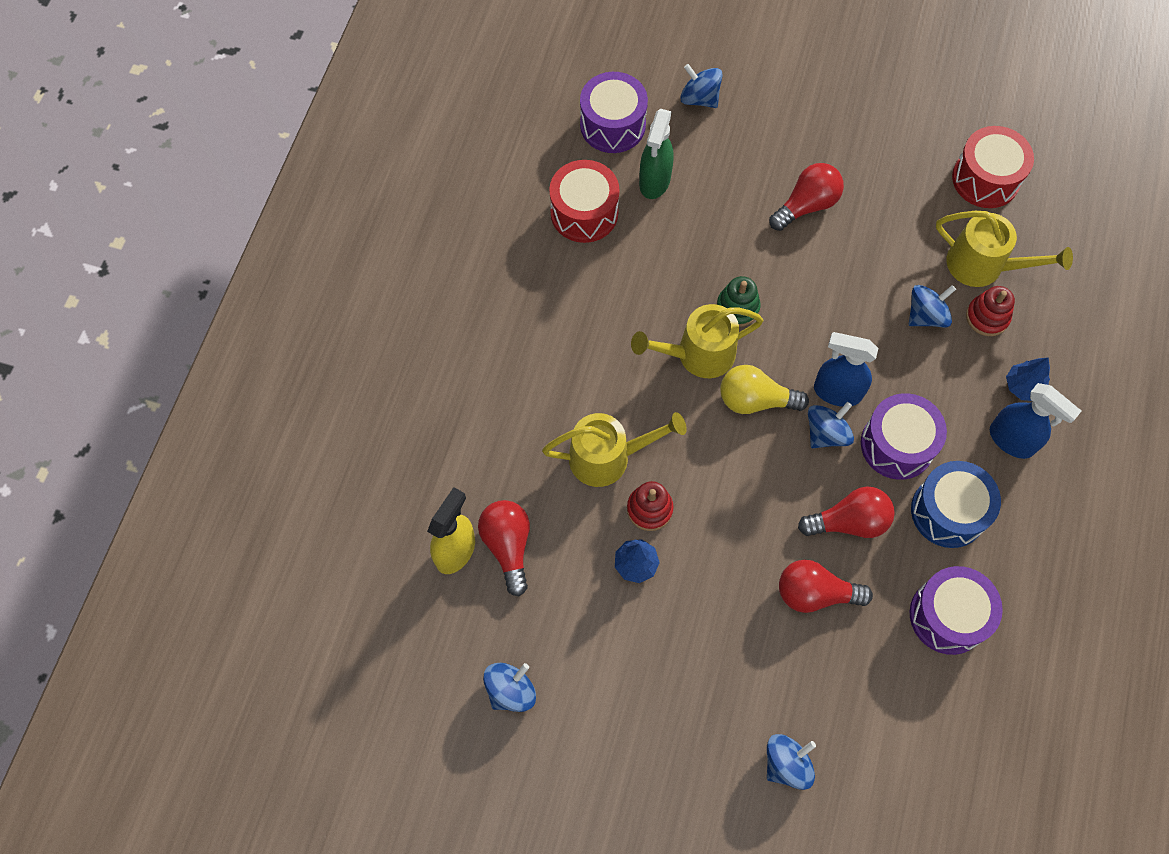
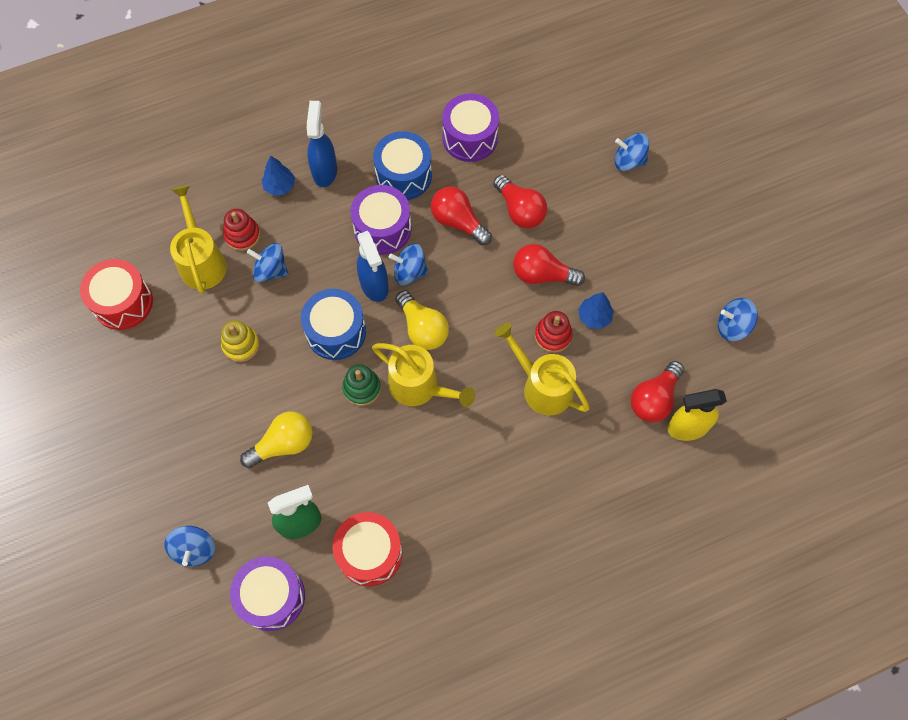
camera: 130 degrees left, 0 degrees up
red light bulb [769,163,844,231] -> red light bulb moved to [513,244,585,286]
none -> yellow stacking toy [221,320,260,362]
none -> yellow light bulb [240,411,313,468]
none -> blue drum [301,289,366,360]

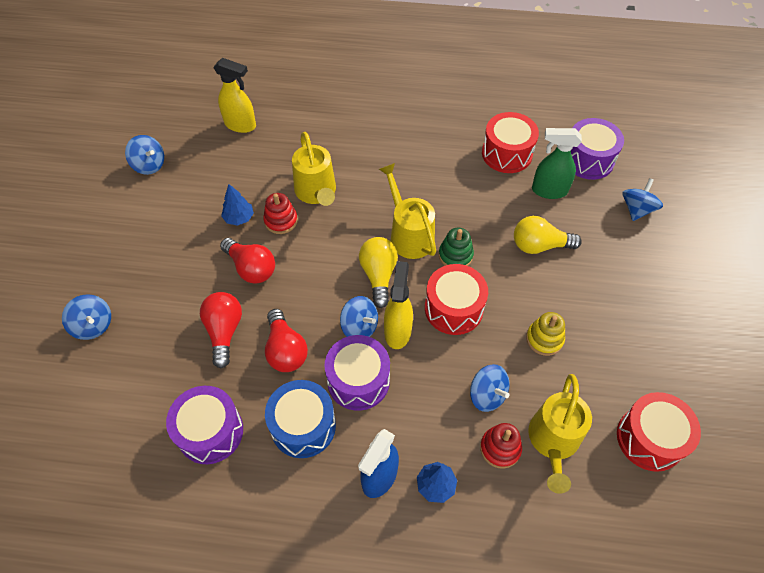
camera: 150 degrees left, 10 degrees down
blue drum [301,289,366,360] -> red drum [425,264,488,335]
blue spray bottle [357,231,389,302] -> yellow spray bottle [384,261,413,349]
red light bulb [631,361,684,422] -> none

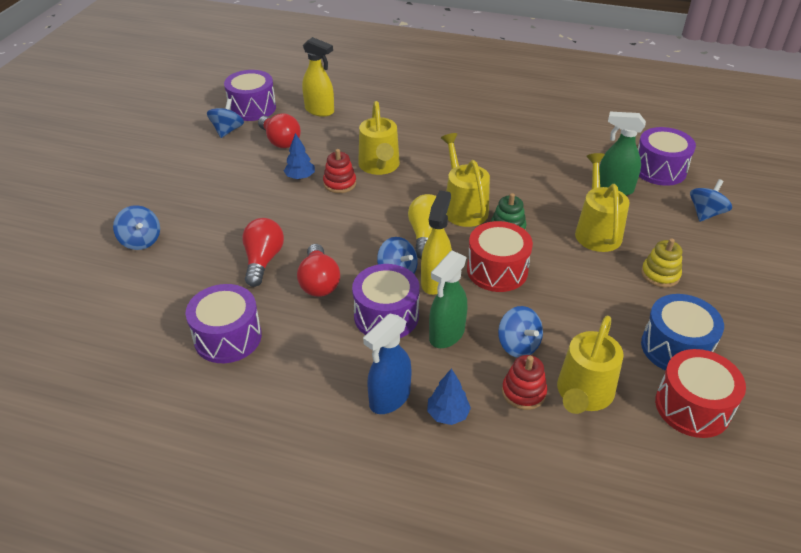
camera: 10 degrees right, 15 degrees down
blue spinning top [125,135,164,175] -> blue spinning top turned 120 degrees counterclockwise [207,99,244,138]
red light bulb [220,238,275,284] -> red light bulb moved to [258,114,301,148]
blue drum [265,380,336,458] -> blue drum moved to [641,294,724,371]
red drum [482,112,539,173] -> none
yellow light bulb [514,216,582,254] -> yellow watering can [575,153,630,252]
yellow stacking toy [526,312,565,356] -> yellow stacking toy moved to [641,238,682,288]
none -> purple drum [224,70,276,121]
none -> green spray bottle [429,251,467,348]

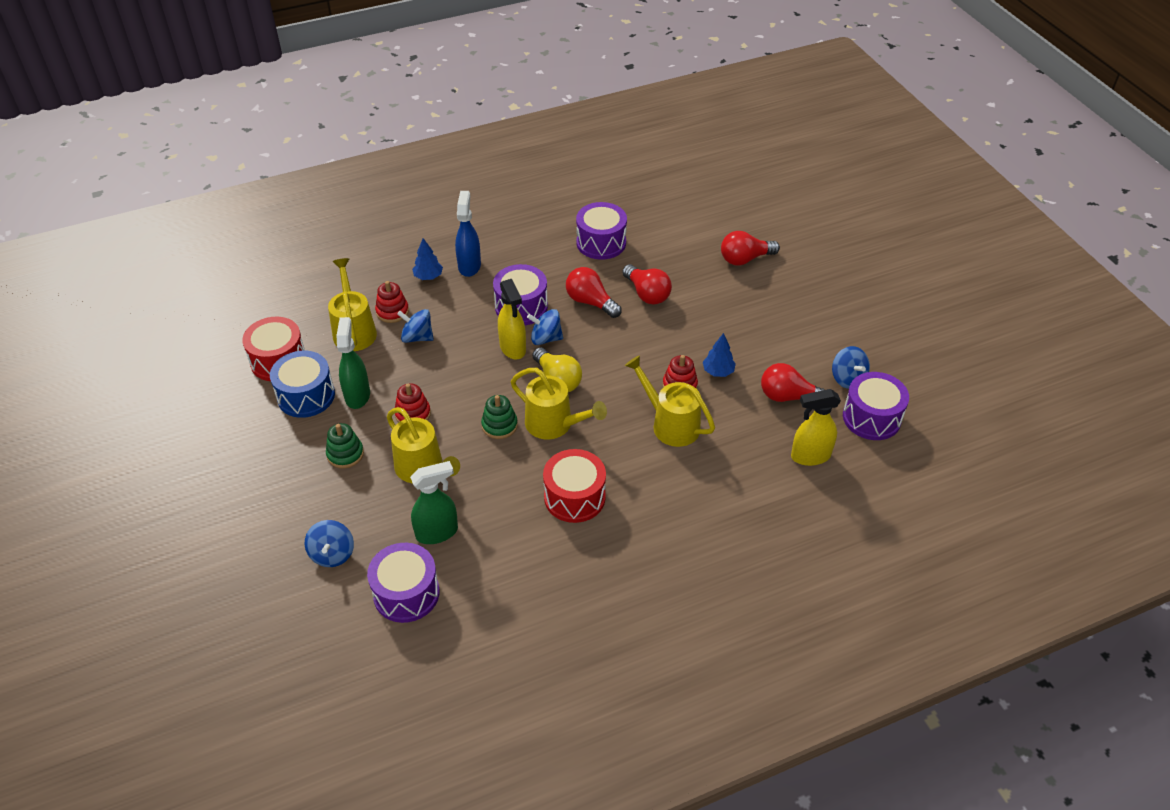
camera: 140 degrees right, 5 degrees up
blue spinning top [113,205,160,250] -> red light bulb [721,231,780,266]
green spray bottle [429,251,467,348] -> green spray bottle moved to [337,317,370,409]
red drum [467,221,533,292] -> red drum moved to [543,449,606,523]
yellow stacking toy [641,238,682,288] -> green stacking toy [326,423,364,468]
none -> red stacking toy [395,383,431,423]

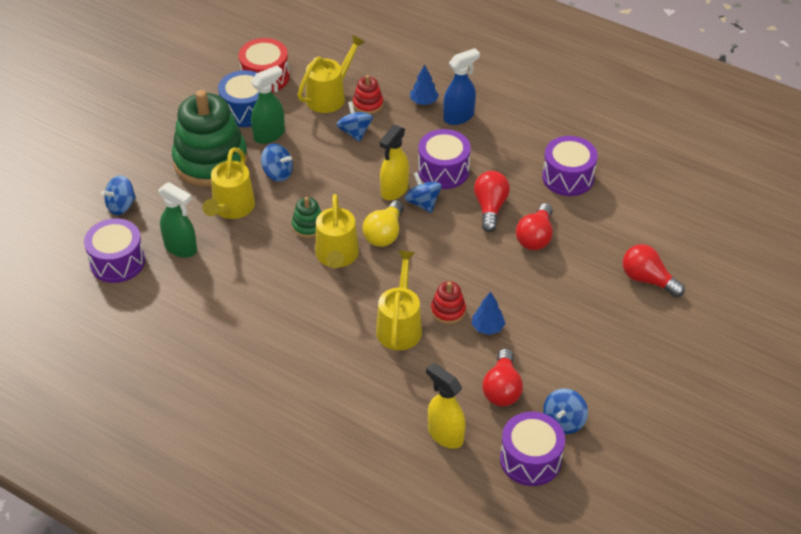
camera: 55 degrees right, 0 degrees up
green stacking toy [326,423,364,468] -> green stacking toy [172,90,248,187], size x2.35
red stacking toy [395,383,431,423] -> blue spinning top [261,144,293,182]
red drum [543,449,606,523] -> none
red light bulb [761,363,825,402] -> red light bulb turned 150 degrees counterclockwise [482,349,523,406]

